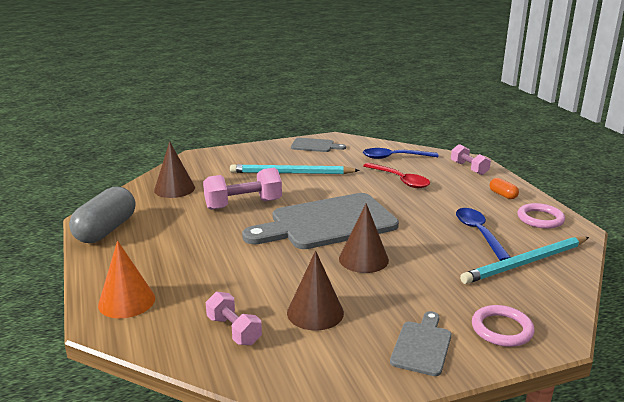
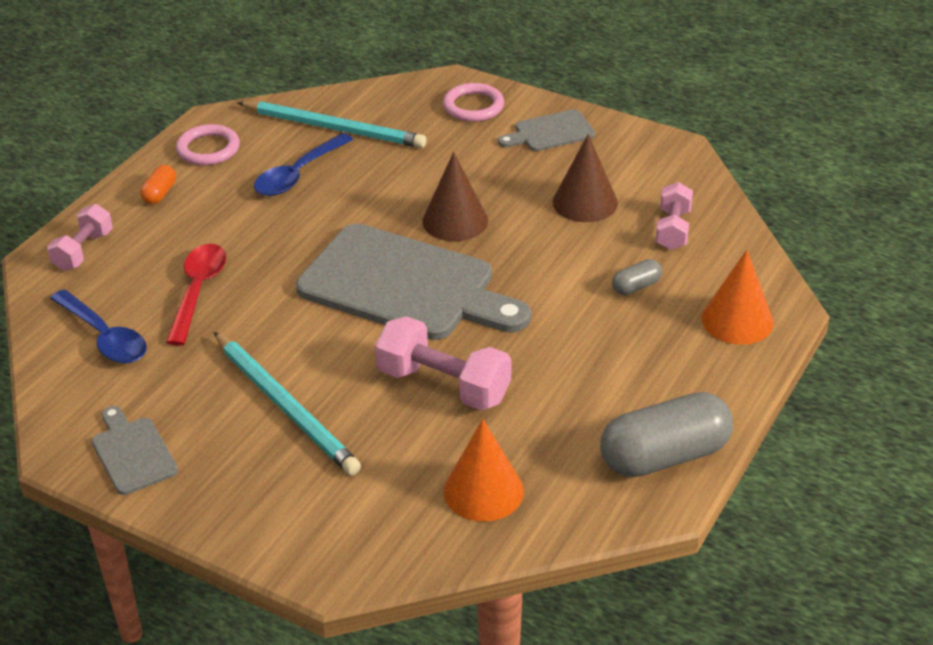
camera: 130 degrees left, 15 degrees up
brown cone [154,141,195,198] -> orange cone [444,419,524,522]
none -> grey capsule [612,259,662,295]

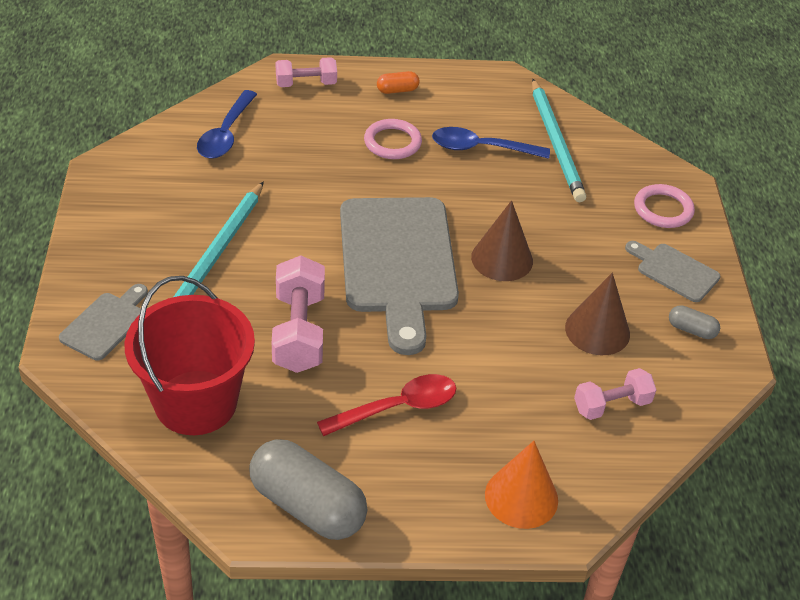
camera: 55 degrees right, 5 degrees up
grey cutting board [92,406,178,495] -> grey cutting board moved to [59,284,148,361]
red spoon [166,244,226,346] -> red spoon moved to [317,374,456,436]
pink ring [176,124,240,165] -> pink ring moved to [364,119,422,159]
orange cone [444,419,524,522] -> red bucket [124,276,255,435]
grey capsule [612,259,662,295] -> grey capsule moved to [669,305,720,339]

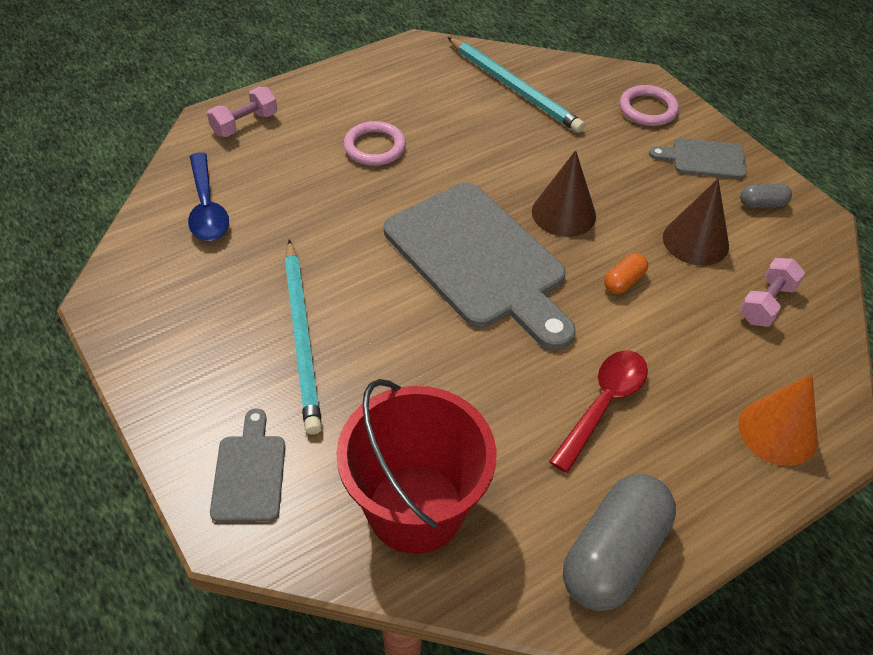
camera: 30 degrees left, 5 degrees up
grey capsule [249,439,367,540] -> grey capsule turned 60 degrees counterclockwise [563,474,676,611]
pink dumbbell [272,256,325,373] -> none
orange capsule [377,71,420,94] -> orange capsule moved to [604,253,648,294]
blue spoon [432,127,550,159] -> none

